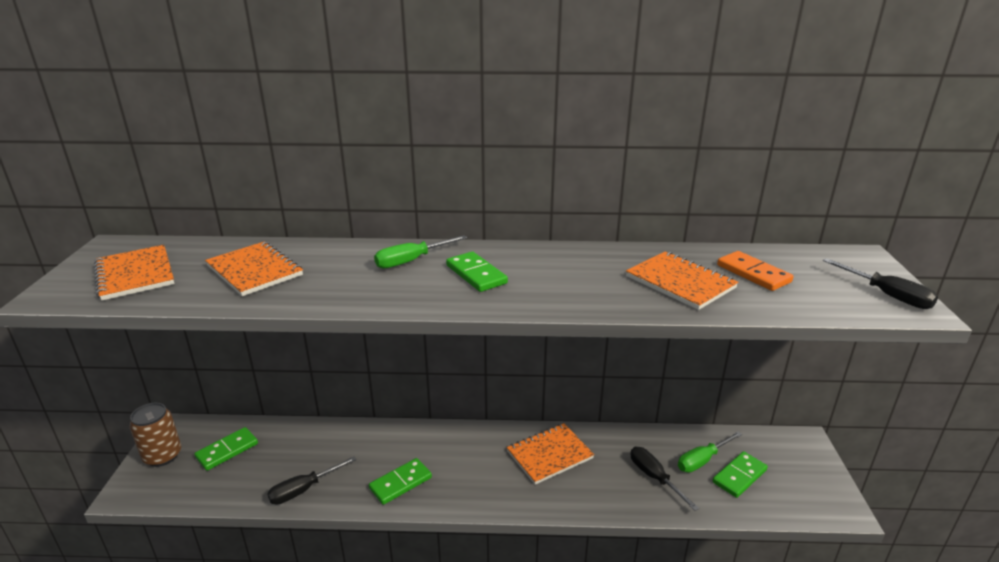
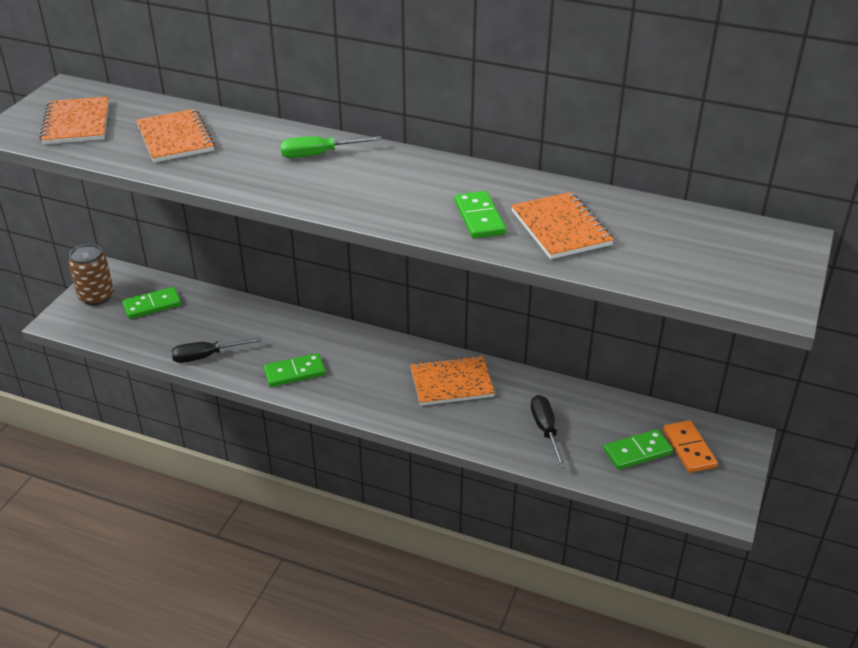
camera: 20 degrees right, 10 degrees up
green domino [446,252,508,292] -> green domino moved to [454,191,506,239]
green screwdriver [678,432,742,473] -> none
orange domino [717,251,793,291] -> orange domino moved to [663,420,718,473]
black screwdriver [823,258,938,309] -> none

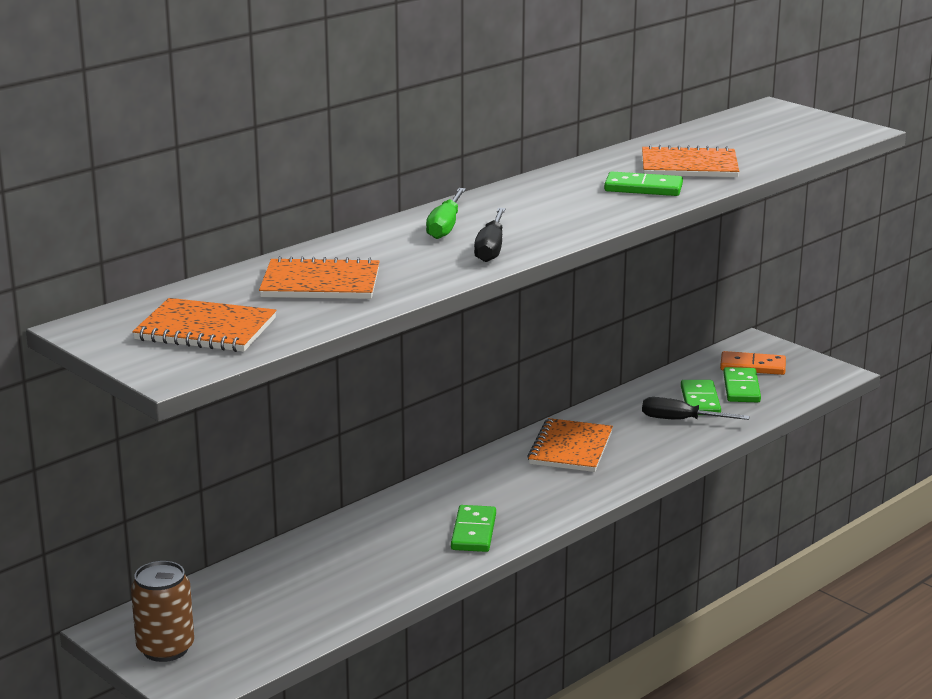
camera: 65 degrees left, 15 degrees down
green domino [122,287,181,319] -> green domino moved to [681,380,721,415]
black screwdriver [171,337,261,363] -> black screwdriver moved to [474,208,506,262]

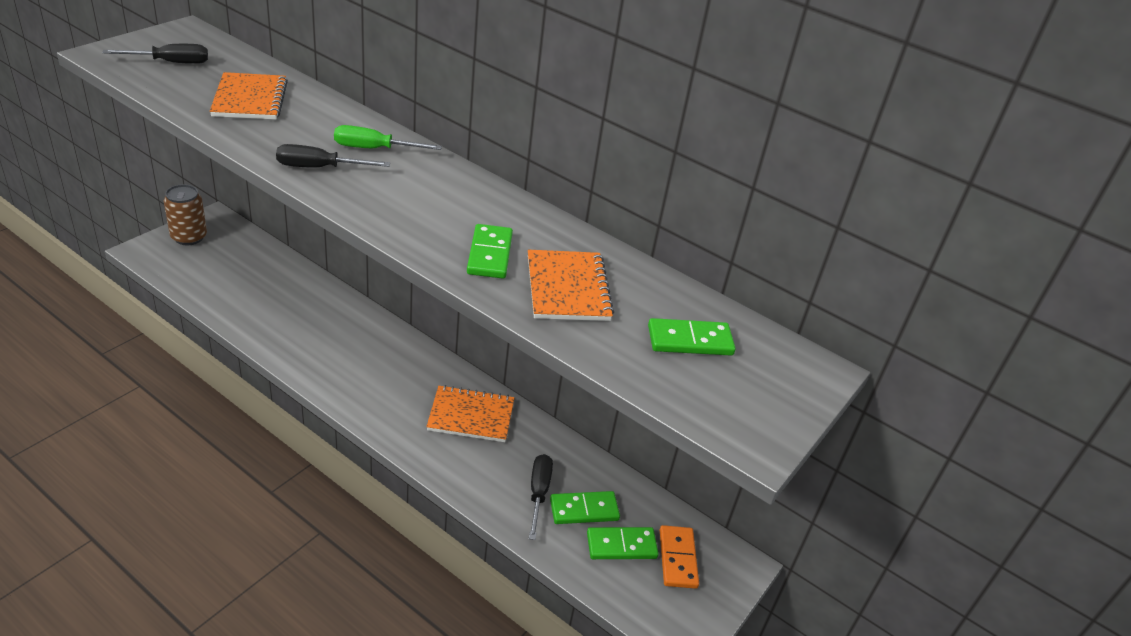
camera: 75 degrees right, 15 degrees up
orange notebook [132,298,276,352] -> black screwdriver [102,44,208,64]
green domino [451,505,496,552] -> green domino moved to [648,318,736,356]

